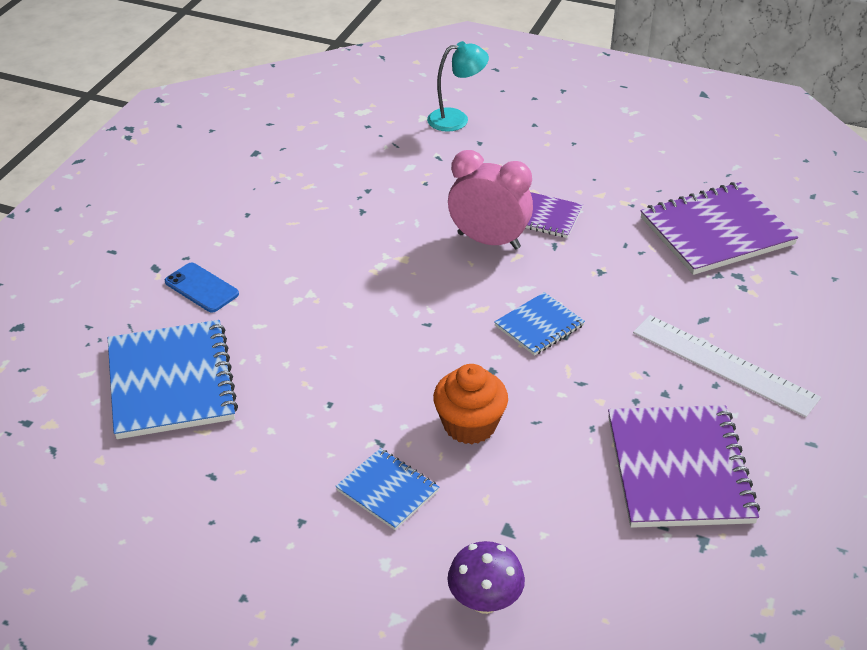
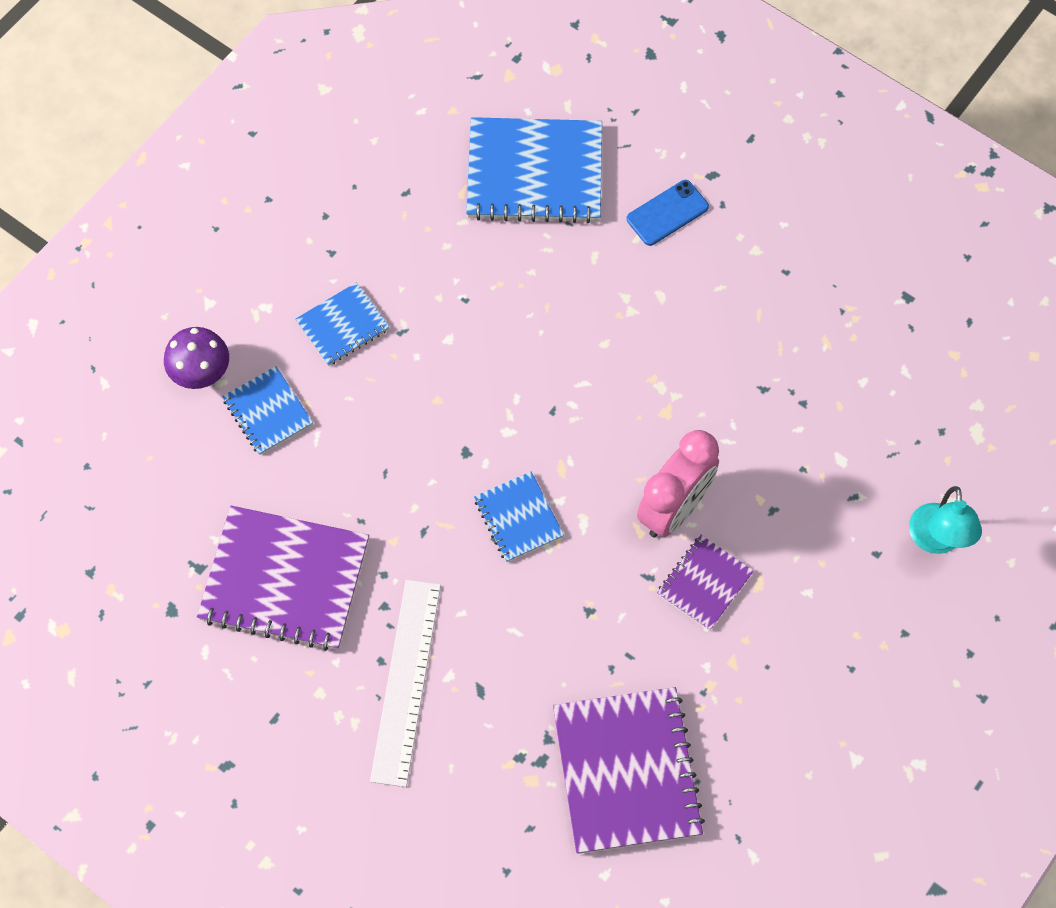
camera: 105 degrees right, 25 degrees up
orange cupcake [433,364,508,444] -> none
white ruler [633,315,821,418] -> white ruler turned 45 degrees counterclockwise [370,580,441,787]
none -> blue notebook [222,366,313,455]

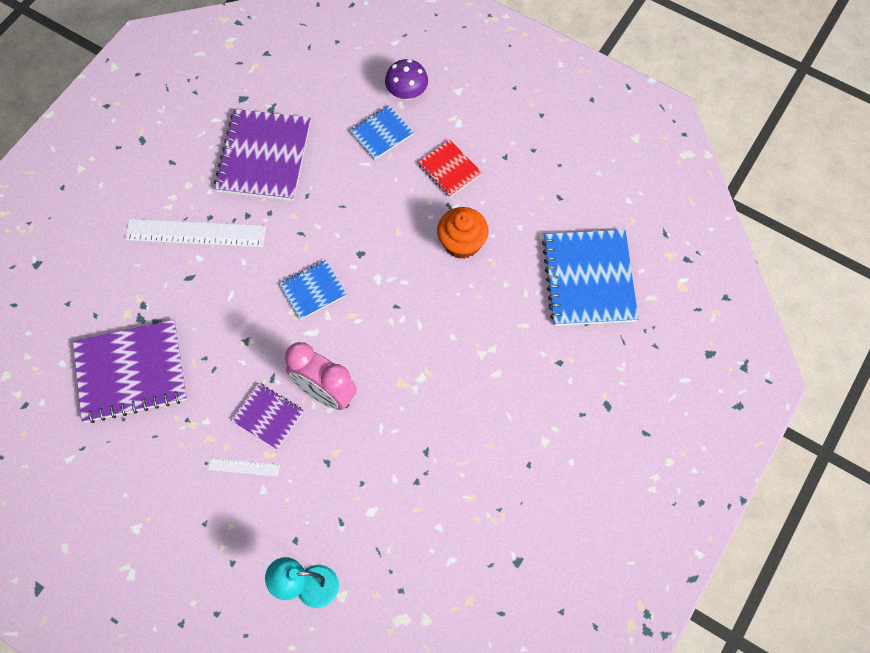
camera: 85 degrees right, 0 degrees up
blue notebook [295,282,389,366] -> red notebook [418,140,482,197]
blue phone [627,180,709,246] -> none
none -> white ruler [208,458,280,476]
none -> orange cupcake [437,207,489,259]

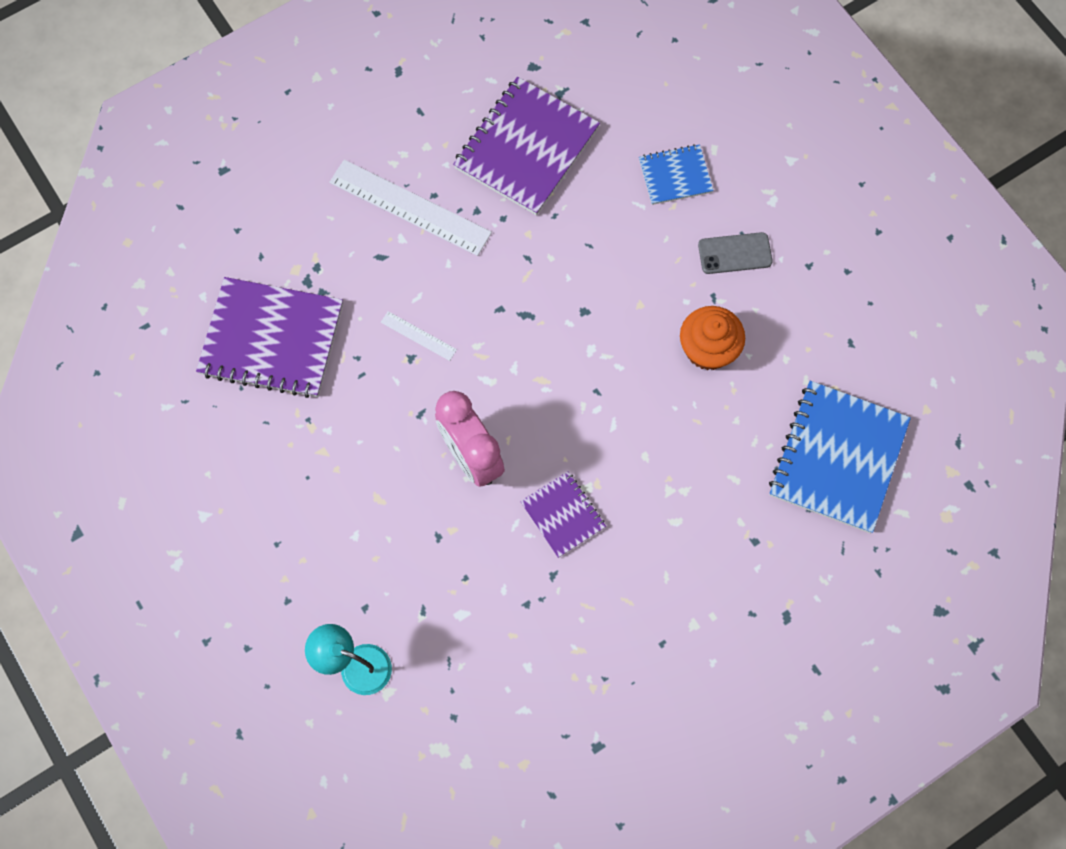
camera: 25 degrees right, 5 degrees up
white ruler [208,458,280,476] -> white ruler moved to [381,311,457,361]
purple notebook [231,383,304,449] -> purple notebook moved to [520,471,606,558]
blue notebook [279,260,347,320] -> none
purple mushroom [385,59,428,100] -> none
red notebook [418,140,482,197] -> grey phone [698,232,773,274]

